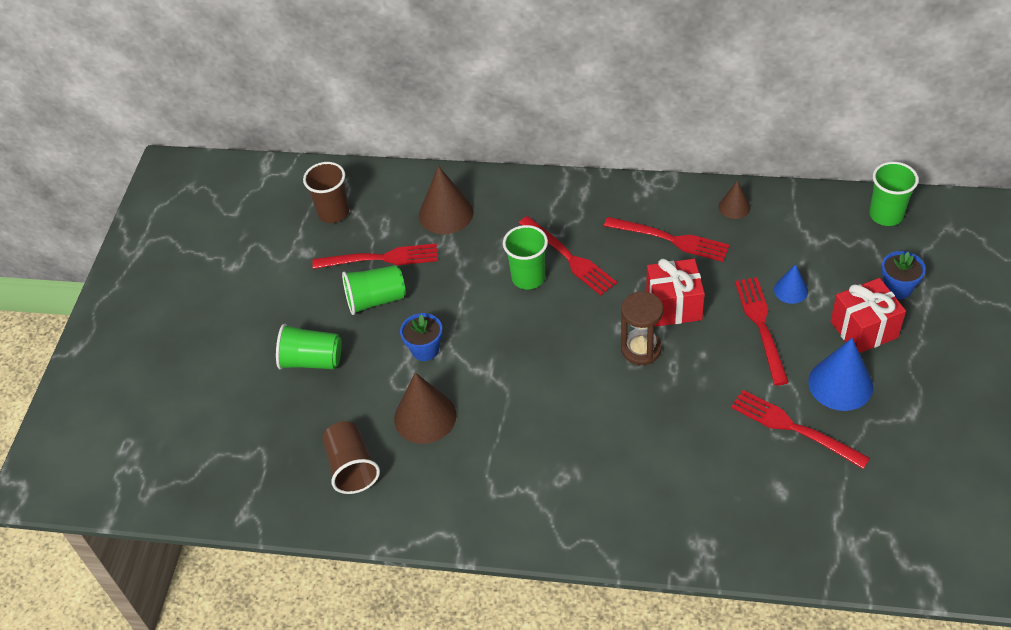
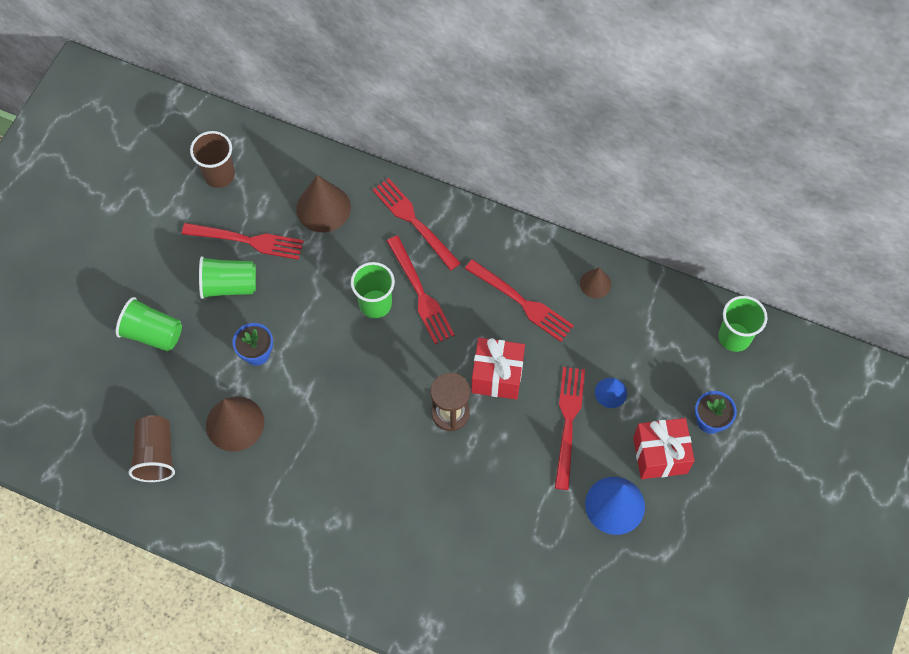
camera: 10 degrees right, 15 degrees up
red fork [731,390,870,469] -> red fork moved to [372,178,460,271]

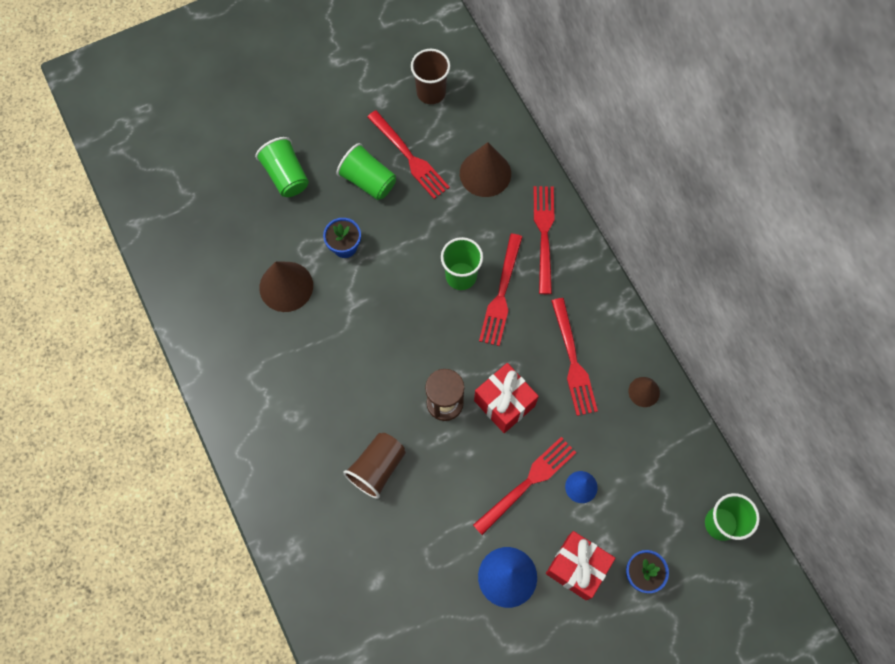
camera: 40 degrees right, 5 degrees up
brown cup [129,415,175,482] -> brown cup moved to [343,433,406,499]

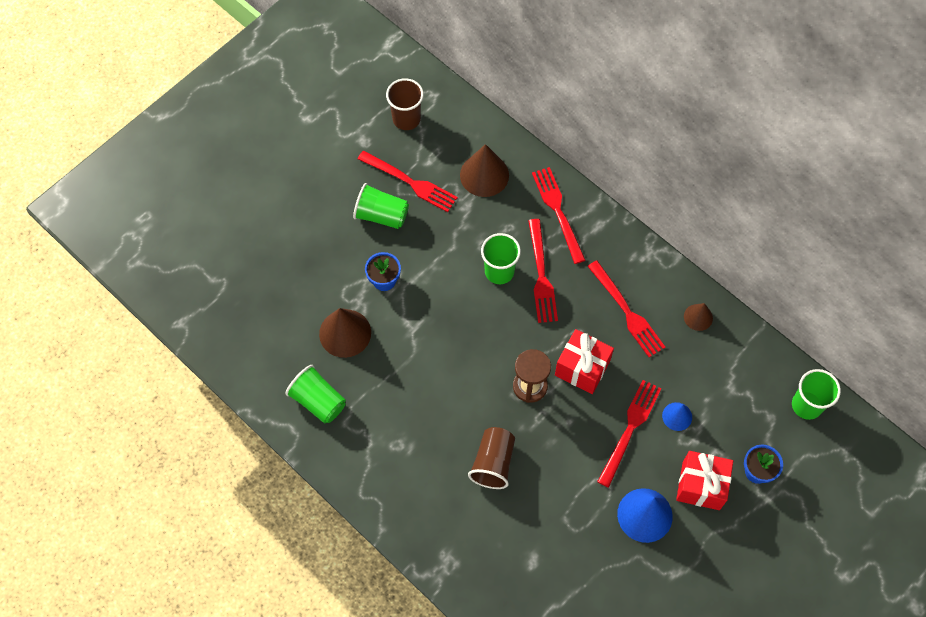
camera: 20 degrees left, 5 degrees down
green cup [255,137,309,197] -> green cup moved to [285,365,346,423]

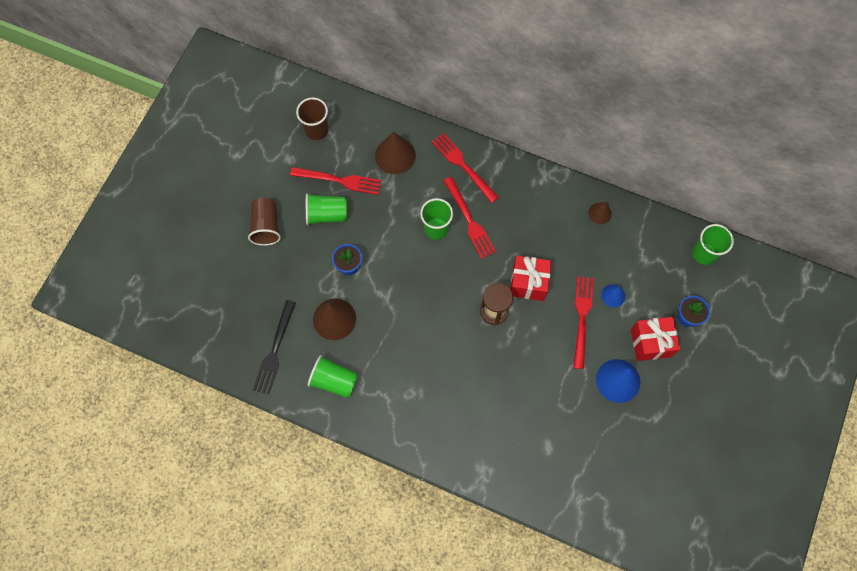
camera: 20 degrees left, 5 degrees up
brown cup [468,427,515,489] -> brown cup moved to [248,198,281,246]
red fork [588,260,665,357] -> none
none -> black fork [253,300,296,394]

